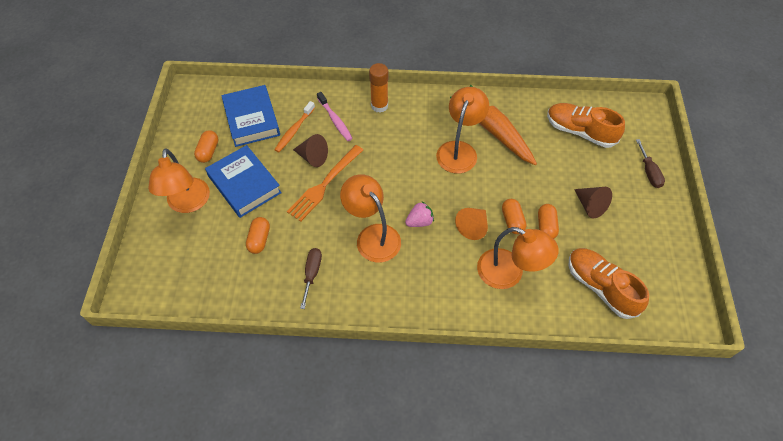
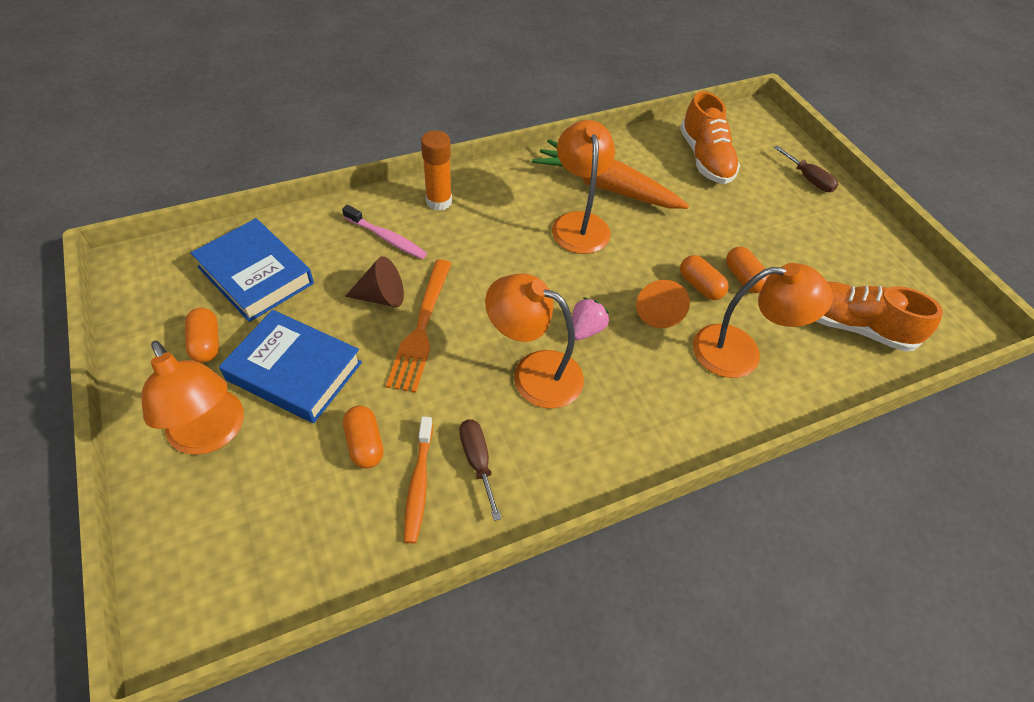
camera: 30 degrees left, 5 degrees down
orange toothbrush [274,101,315,152] -> orange toothbrush moved to [404,417,433,544]
orange shoe [547,103,625,148] -> orange shoe turned 105 degrees counterclockwise [680,91,740,184]
brown cone [574,187,612,219] -> none

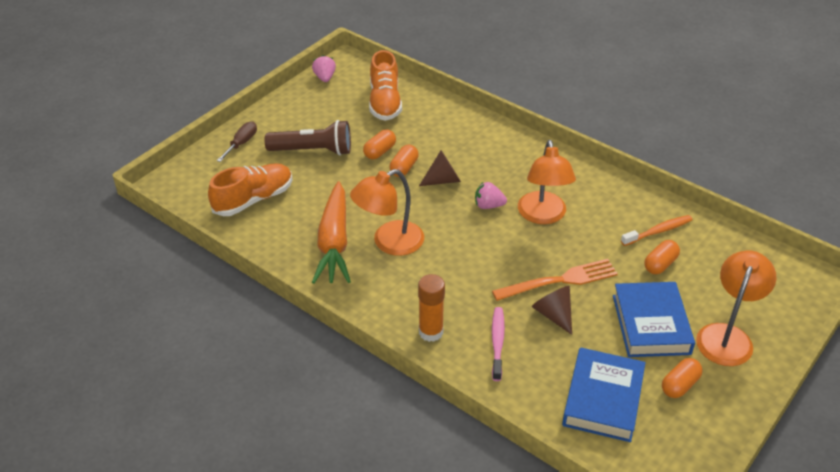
camera: 115 degrees left, 10 degrees down
brown screwdriver [459,419,502,521] -> none
orange cone [636,280,690,328] -> brown cone [419,151,461,186]
orange lamp [693,263,833,378] -> none
none -> brown flashlight [264,120,351,156]
none -> pink strawberry [312,55,336,82]

